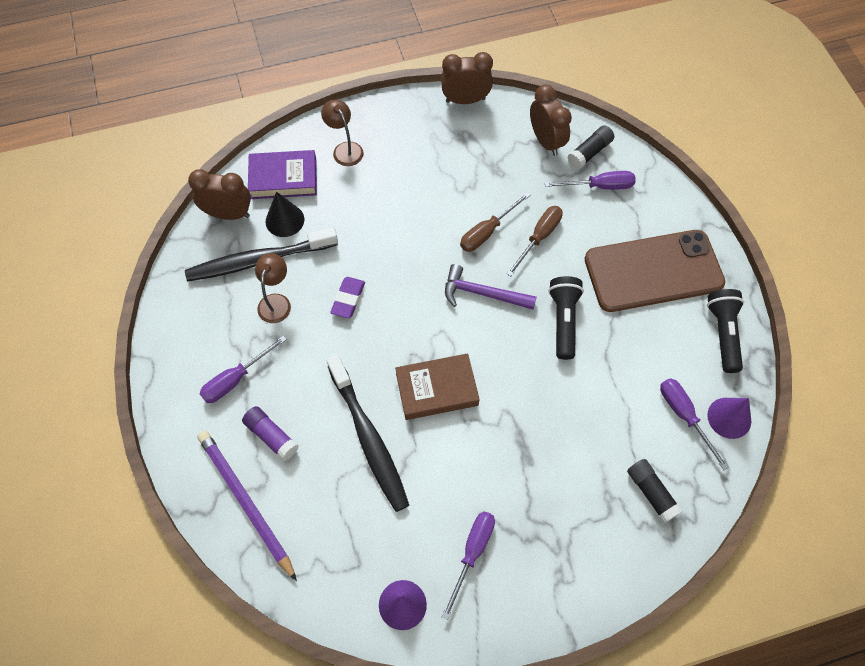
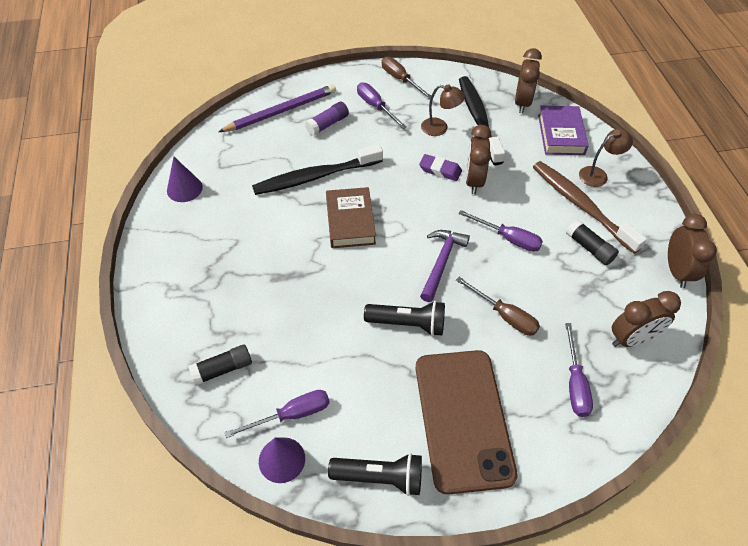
camera: 95 degrees right, 10 degrees down
black cone [266,192,304,237] -> none
purple screwdriver [442,511,495,620] -> purple screwdriver moved to [459,210,543,252]
brown screwdriver [460,192,530,252] -> brown screwdriver moved to [382,57,431,99]
black glue stick [568,125,614,169] -> black glue stick moved to [566,220,619,265]
none -> brown clock [465,125,491,194]
none -> brown toothbrush [533,161,647,254]

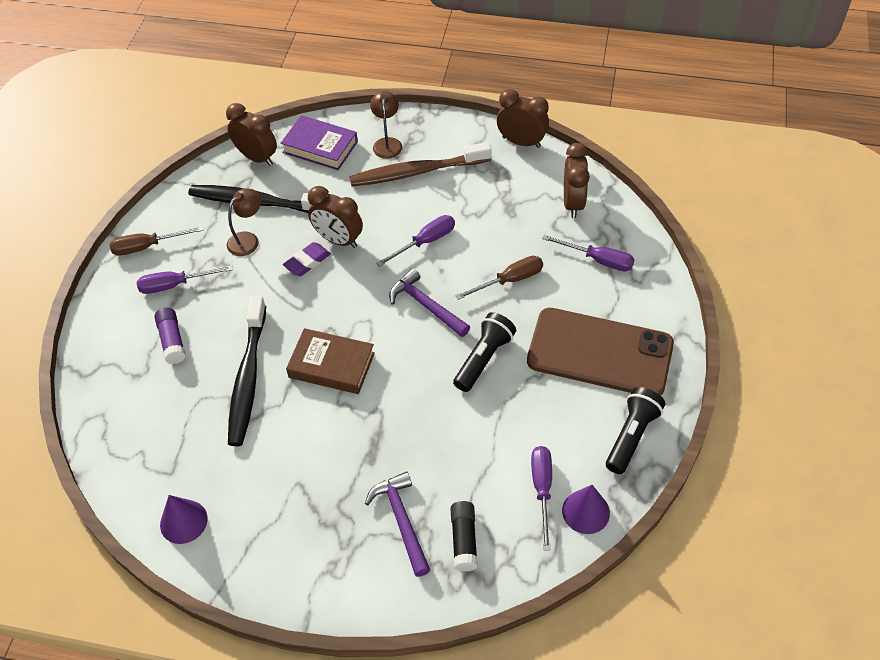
camera: 65 degrees left, 0 degrees up
purple pencil [218,84,336,132] -> none
black glue stick [566,220,619,265] -> none
none -> purple hammer [365,471,430,577]

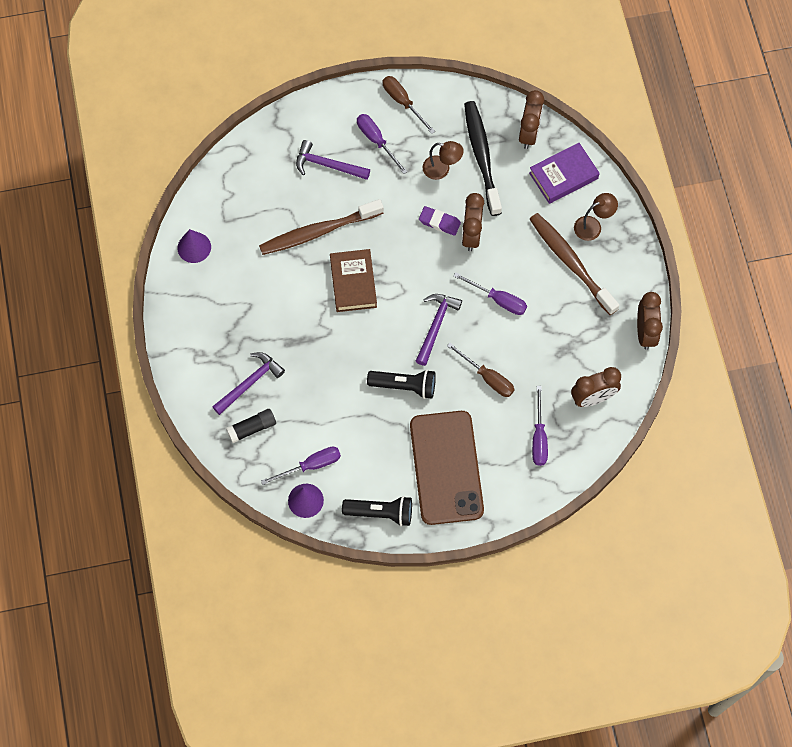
camera: 65 degrees right, 15 degrees up
purple glue stick [154,308,186,364] -> purple hammer [296,140,370,180]
black toothbrush [228,296,266,446] -> brown toothbrush [259,199,384,255]
purple book [281,115,358,170] -> purple book turned 60 degrees clockwise [529,143,600,204]

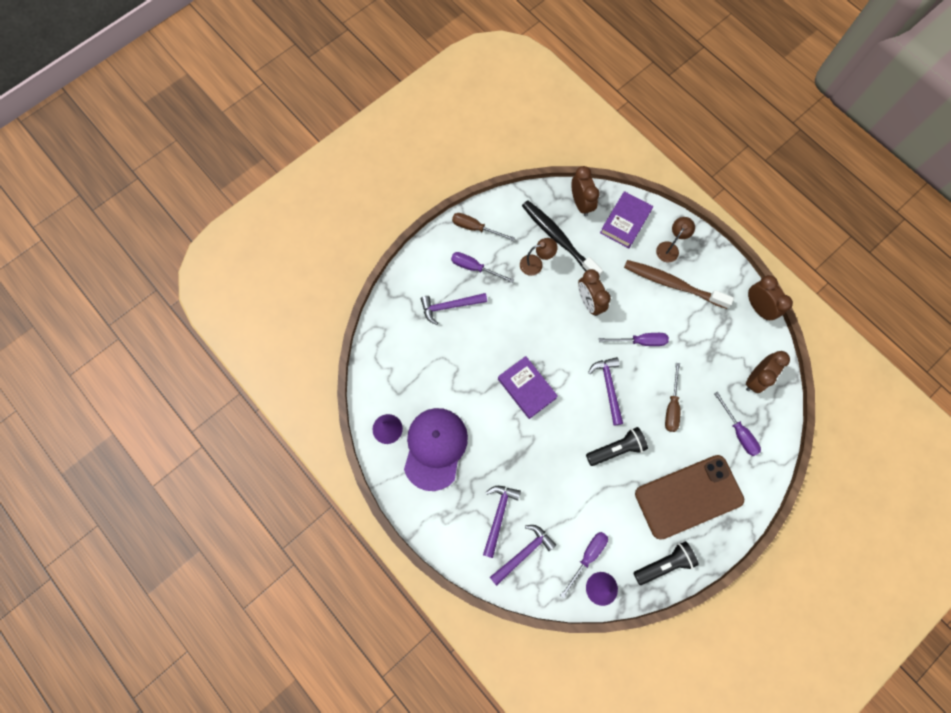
camera: 30 degrees left, 5 degrees up
black glue stick [226,409,276,443] -> purple hammer [490,525,556,586]
brown toothbrush [259,199,384,255] -> none
brown book [330,249,377,312] -> purple book [498,356,558,419]
brown phone [410,411,484,525] -> brown phone turned 75 degrees counterclockwise [635,455,744,540]
purple eraser [419,206,461,236] -> none
brown screwdriver [447,343,515,397] -> brown screwdriver turned 90 degrees clockwise [665,363,680,432]
none -> purple cap [404,408,468,491]

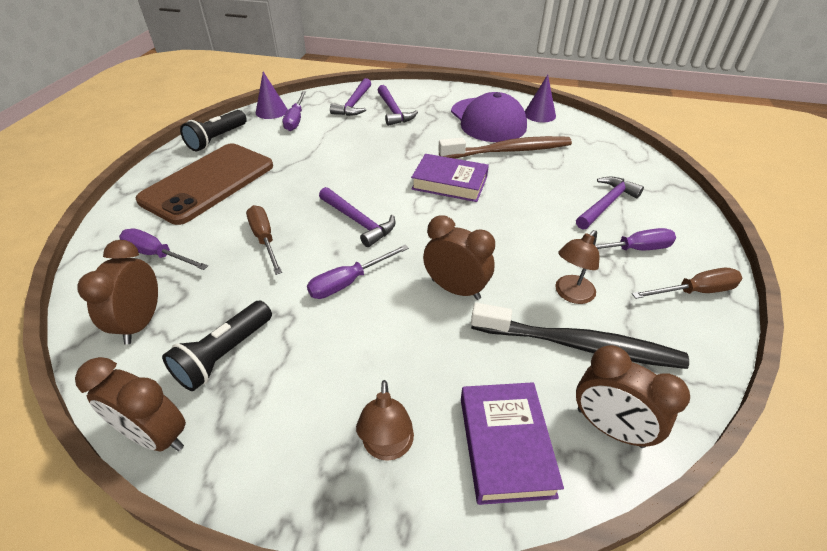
camera: 145 degrees right, 30 degrees down
black flashlight [586,427,648,466] -> black flashlight moved to [162,300,272,391]
brown toothbrush [624,260,734,309] -> brown toothbrush moved to [438,136,572,159]

